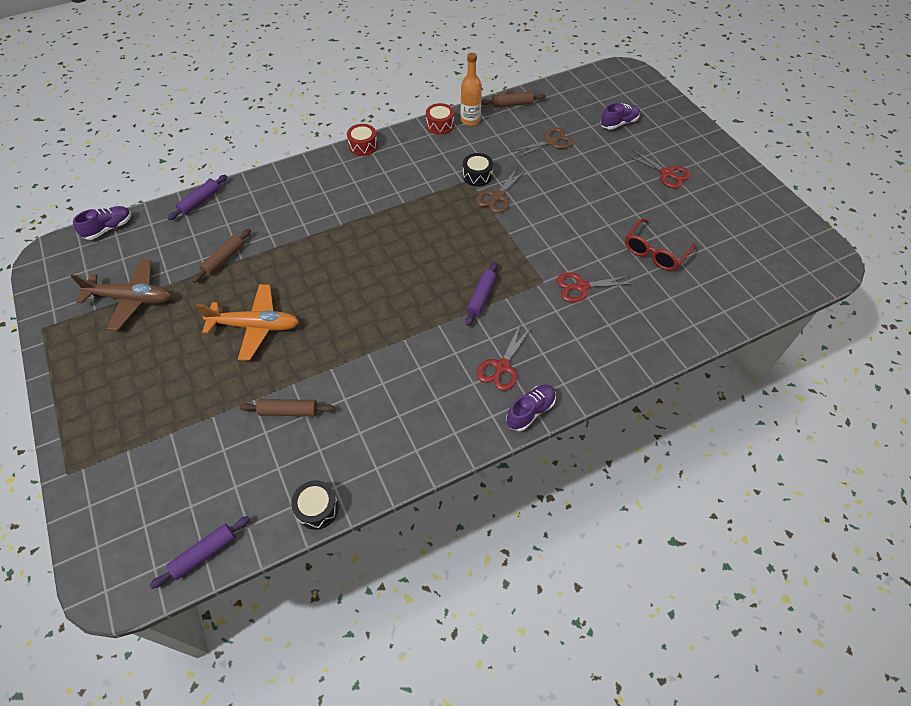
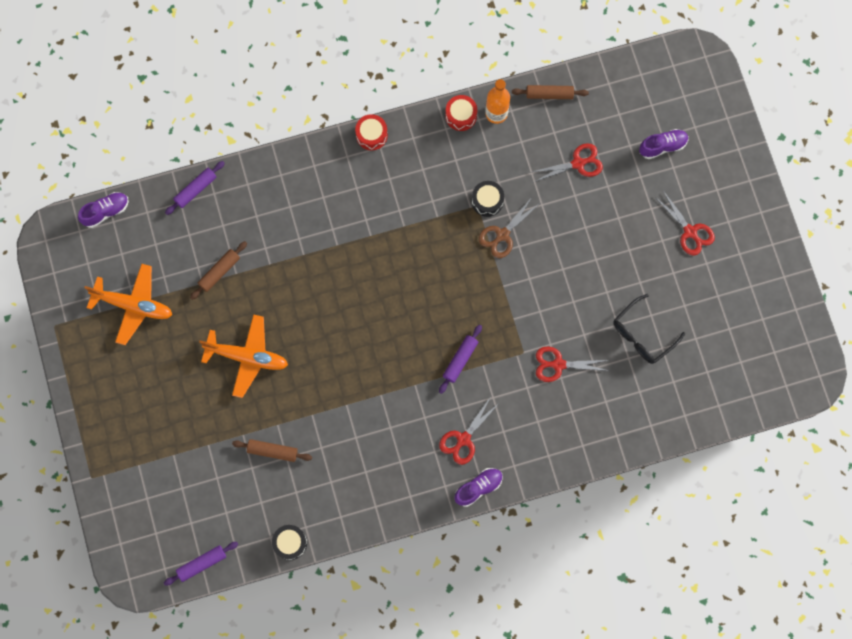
camera: 10 degrees right, 20 degrees up
brown plane [70,259,171,331] -> orange plane [84,264,172,345]
brown scissors [510,128,573,158] -> red scissors [532,143,603,182]
red glasses [625,219,695,271] -> black glasses [613,294,685,364]

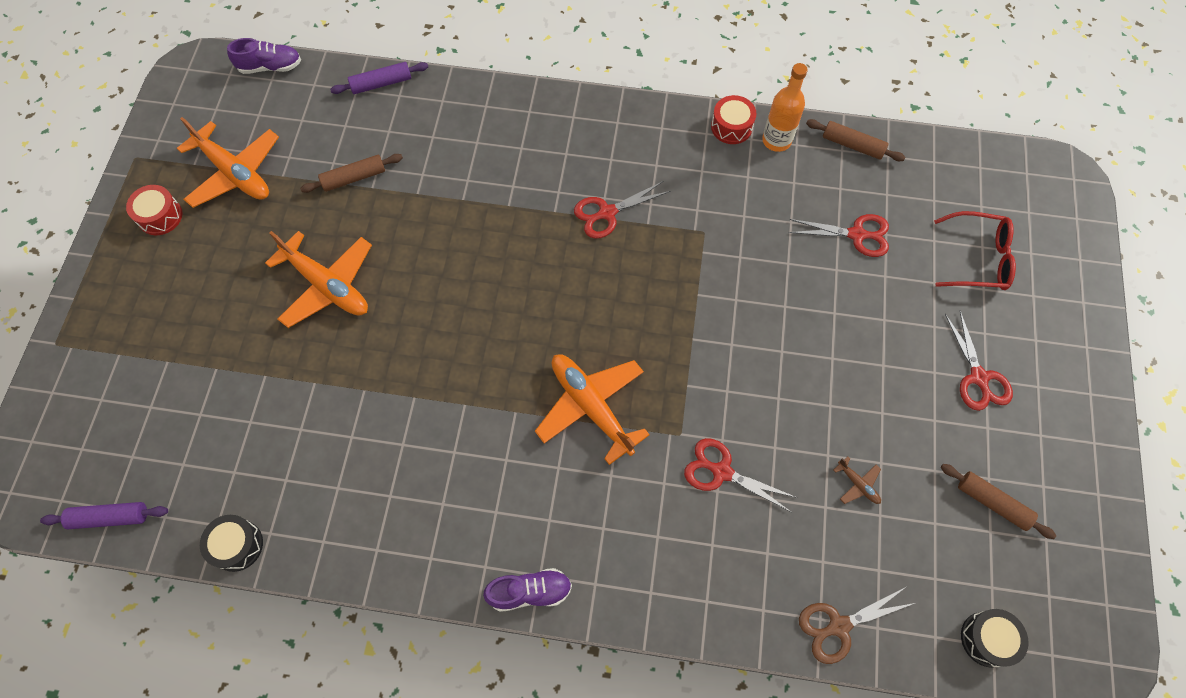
camera: 25 degrees right, 10 degrees down
brown rolling pin [232,439,312,462] -> brown rolling pin moved to [941,464,1056,539]
red drum [355,114,388,151] -> red drum moved to [126,185,182,235]
purple rolling pin [439,325,482,394] -> orange plane [535,354,650,465]
red scissors [439,398,498,465] -> red scissors moved to [574,181,670,239]
black drum [472,181,504,217] -> black drum moved to [961,609,1029,668]
brown scissors [479,197,539,258] -> brown scissors moved to [799,587,915,664]
black glasses [613,294,685,364] -> brown plane [833,457,881,504]
purple shoe [639,129,689,159] -> red glasses [934,211,1016,290]

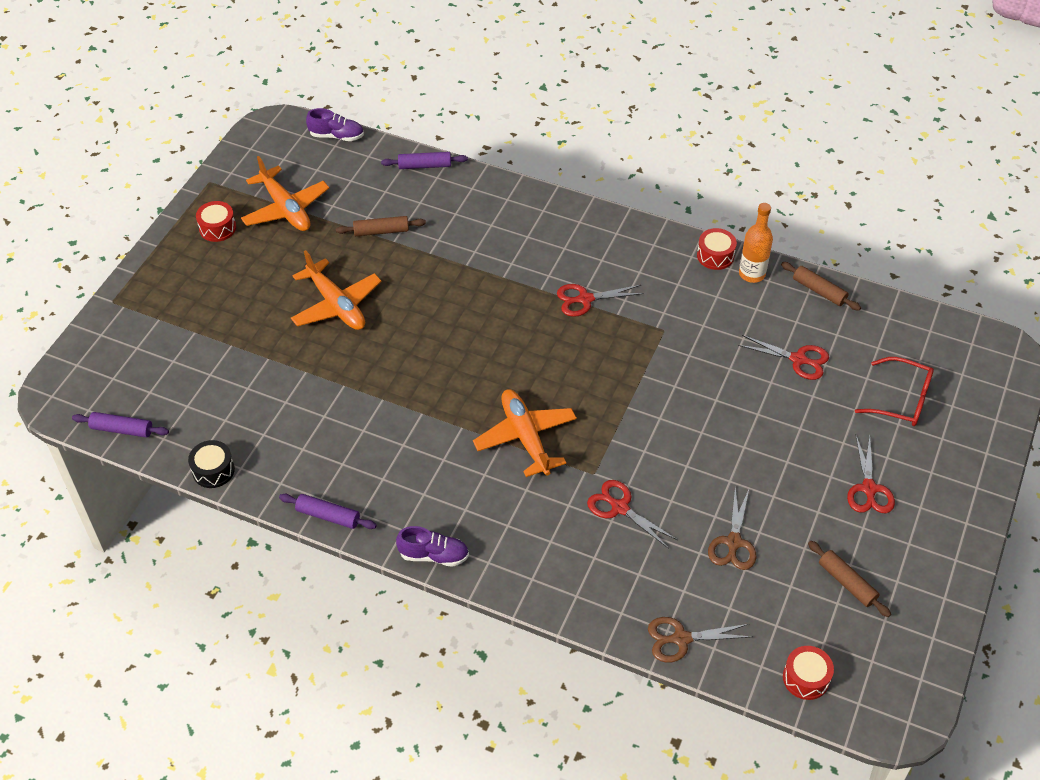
camera: 15 degrees right, 15 degrees down
brown plane [833,457,881,504] -> brown scissors [708,486,756,570]
black drum [961,609,1029,668] -> red drum [783,646,834,700]
none -> purple rolling pin [279,494,377,529]

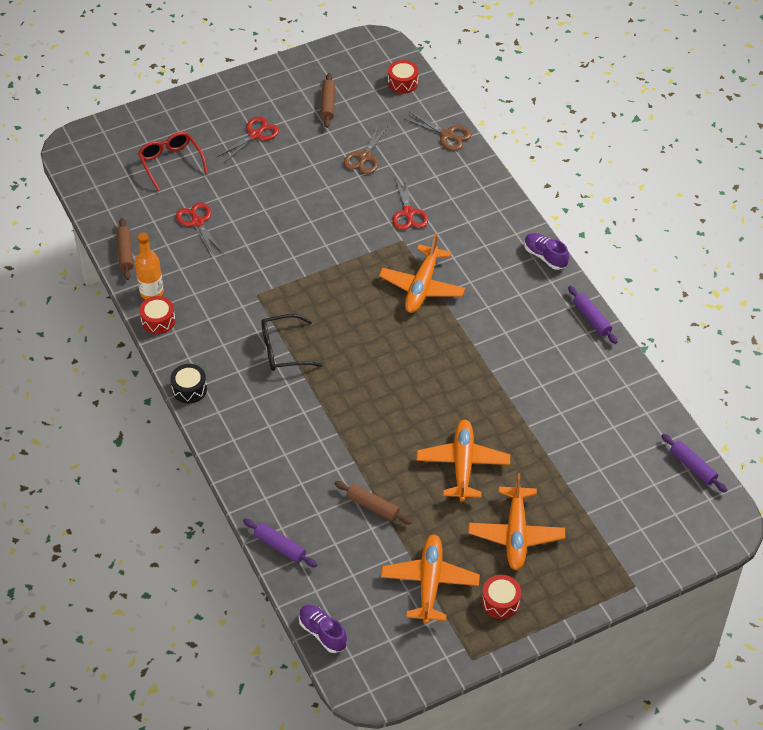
camera: 140 degrees left, 0 degrees up
black drum [188,440,235,488] -> black drum moved to [170,364,207,403]
red scissors [557,284,645,317] -> black glasses [261,314,323,371]
brown scissors [708,486,756,570] -> brown scissors turned 150 degrees clockwise [344,124,389,174]
none -> orange plane [468,473,565,570]

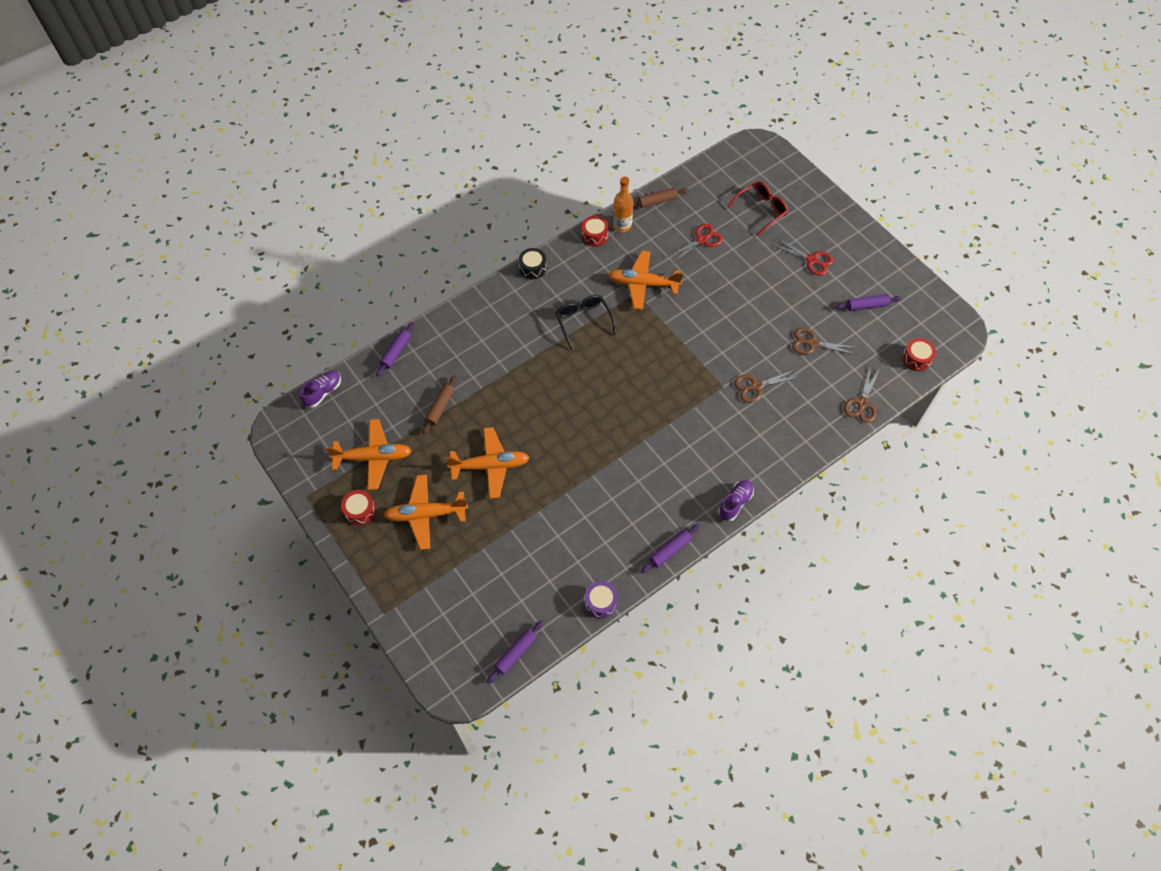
camera: 80 degrees right, 10 degrees up
brown rolling pin [321,73,335,128] -> purple rolling pin [835,294,902,311]
orange plane [379,234,465,313] -> orange plane moved to [608,251,683,310]
red scissors [392,175,428,230] -> brown scissors [734,370,799,403]
none -> purple drum [585,581,618,618]

